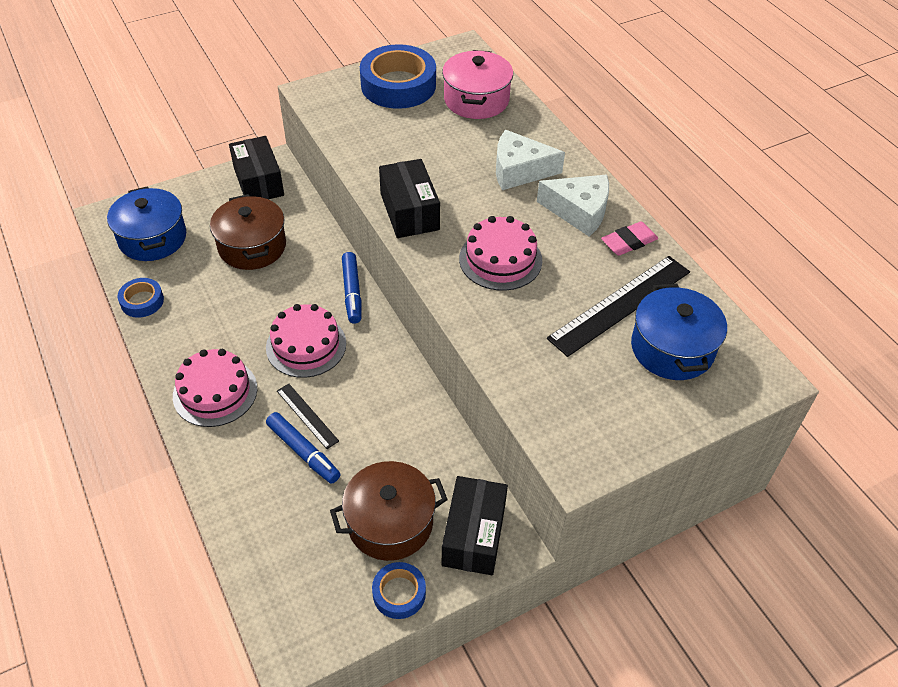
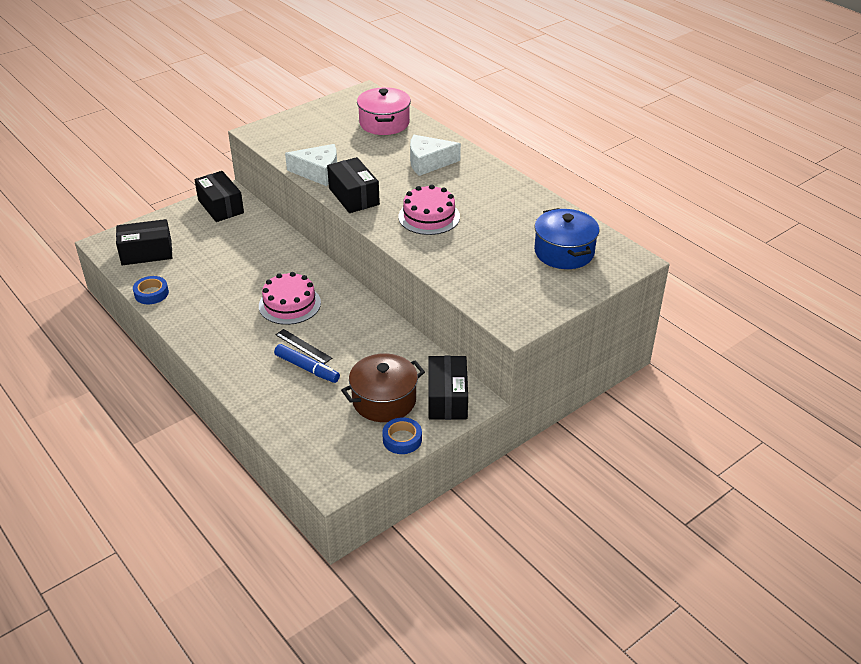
camera: 10 degrees left, 10 degrees down
blue pot [107,186,186,261] -> black box [116,219,172,265]
pink cake [173,349,257,427] -> none
brown pot [210,194,286,270] -> none
blue marker [342,252,361,324] -> none
blue tape [360,44,436,109] -> none
white cheese [537,175,609,237] -> white cheese moved to [285,144,337,186]
black ruler [547,256,690,357] -> none
pink eraser [601,222,658,256] -> none

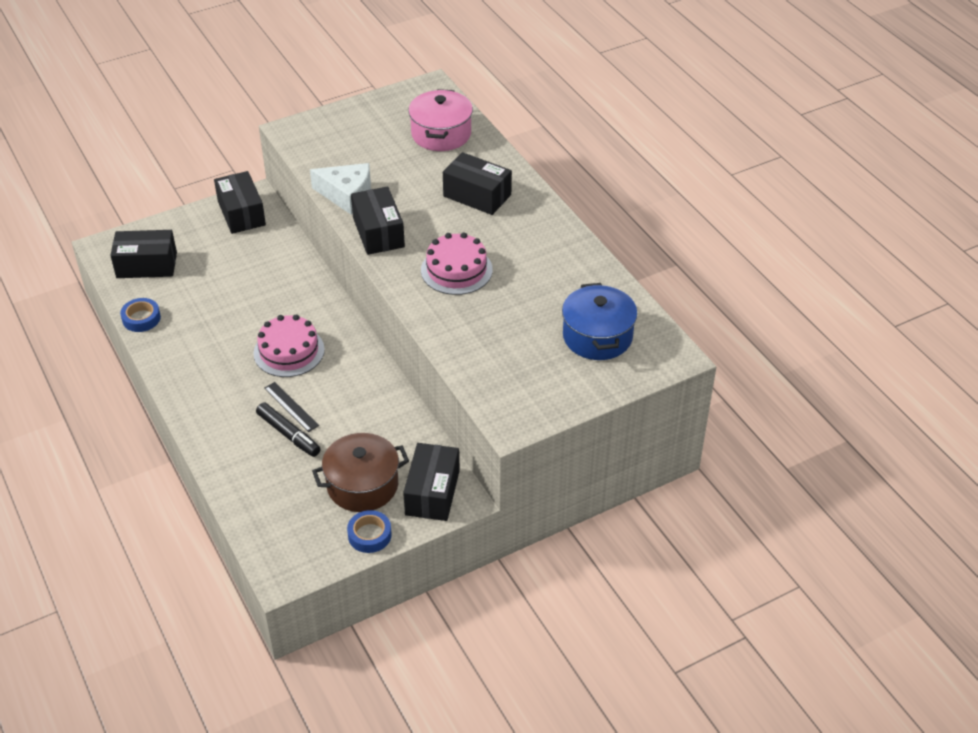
camera: 10 degrees right, 5 degrees up
blue marker [274,344,340,383] -> black marker [256,402,320,457]
white cheese [410,135,461,176] -> black box [443,152,512,215]

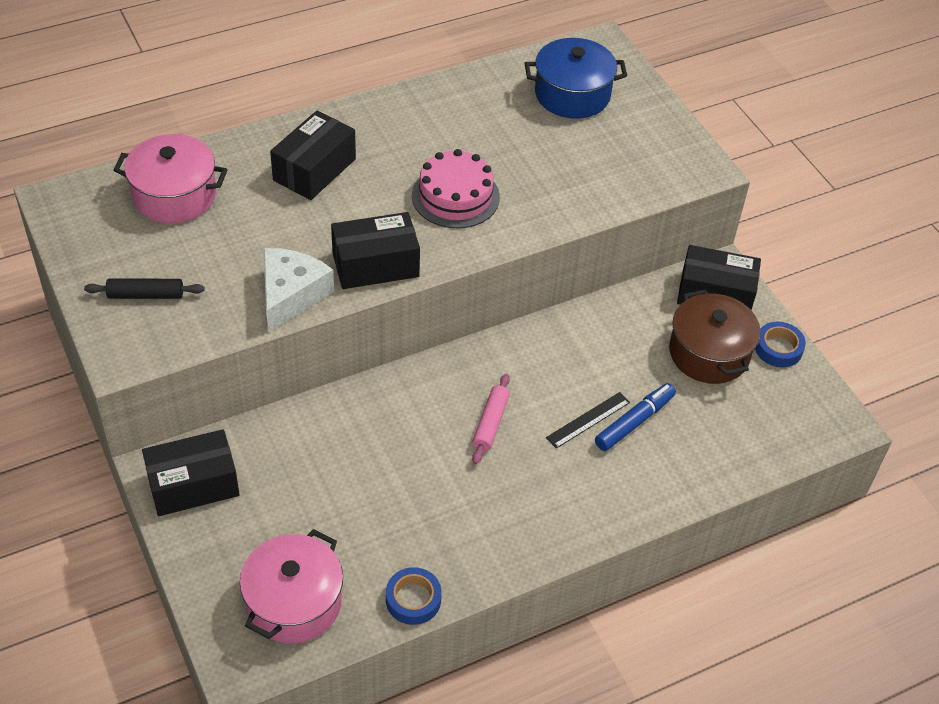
camera: 90 degrees left, 5 degrees up
black box [110,230,177,278] -> pink pot [240,529,343,644]
pink cake [253,315,325,377] -> pink rolling pin [472,374,510,464]
black marker [256,402,320,457] -> blue marker [595,383,676,451]
none -> black rolling pin [84,278,205,299]

